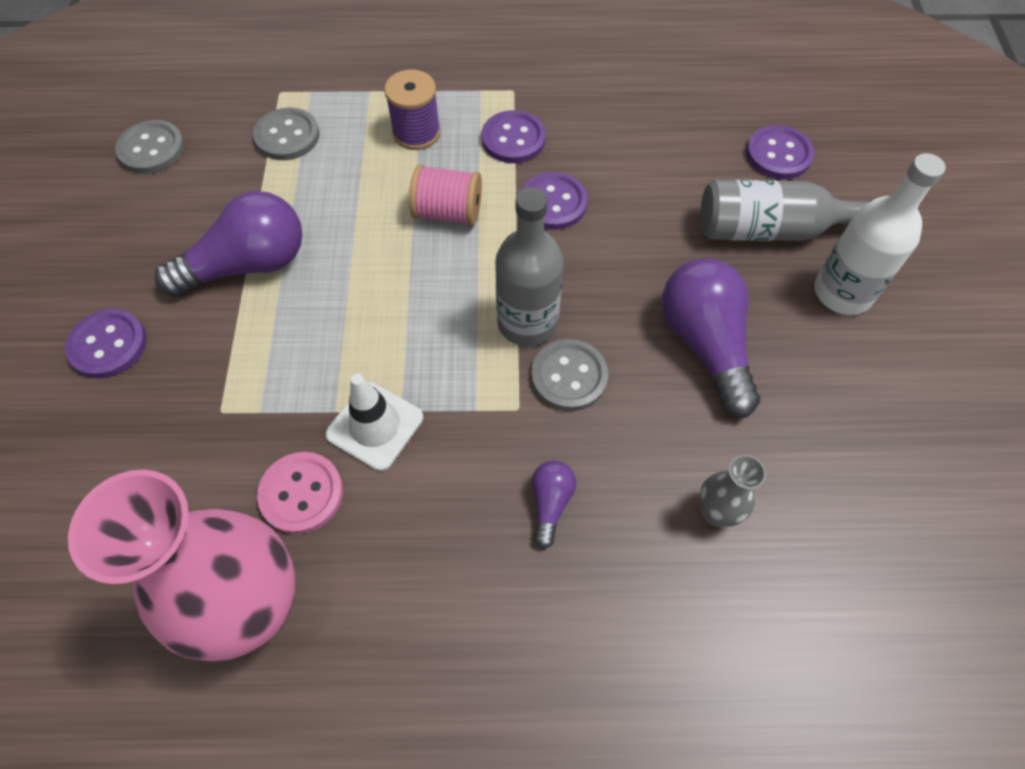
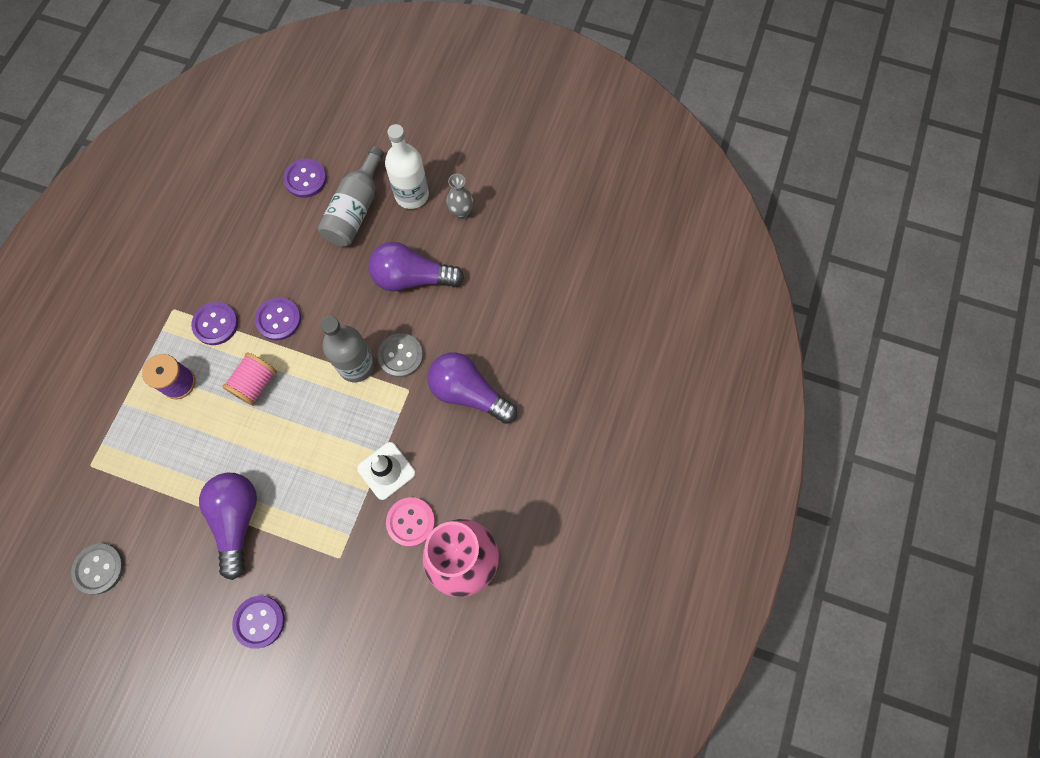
camera: 70 degrees left, 10 degrees up
grey button [253,107,320,160] -> none
purple light bulb [532,460,576,549] -> purple light bulb [427,352,517,424], size x2.06
grey vase [699,455,766,527] -> grey vase moved to [446,174,473,219]

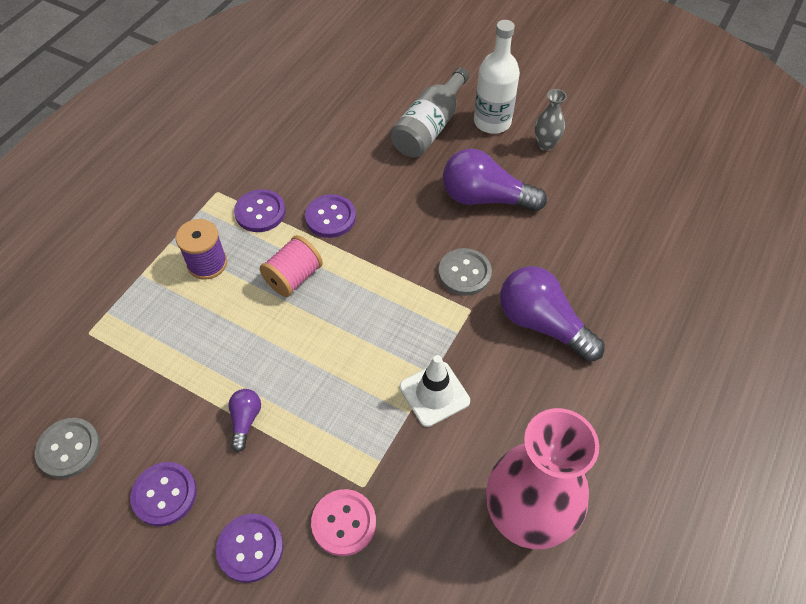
camera: 10 degrees right, 15 degrees down
purple light bulb [199,473,257,580] -> purple light bulb [228,389,261,452], size x0.49
purple button [283,159,327,198] -> purple button moved to [130,462,197,526]
grey bottle [321,316,375,382] -> none
pink button [386,497,435,547] -> pink button moved to [311,489,376,556]

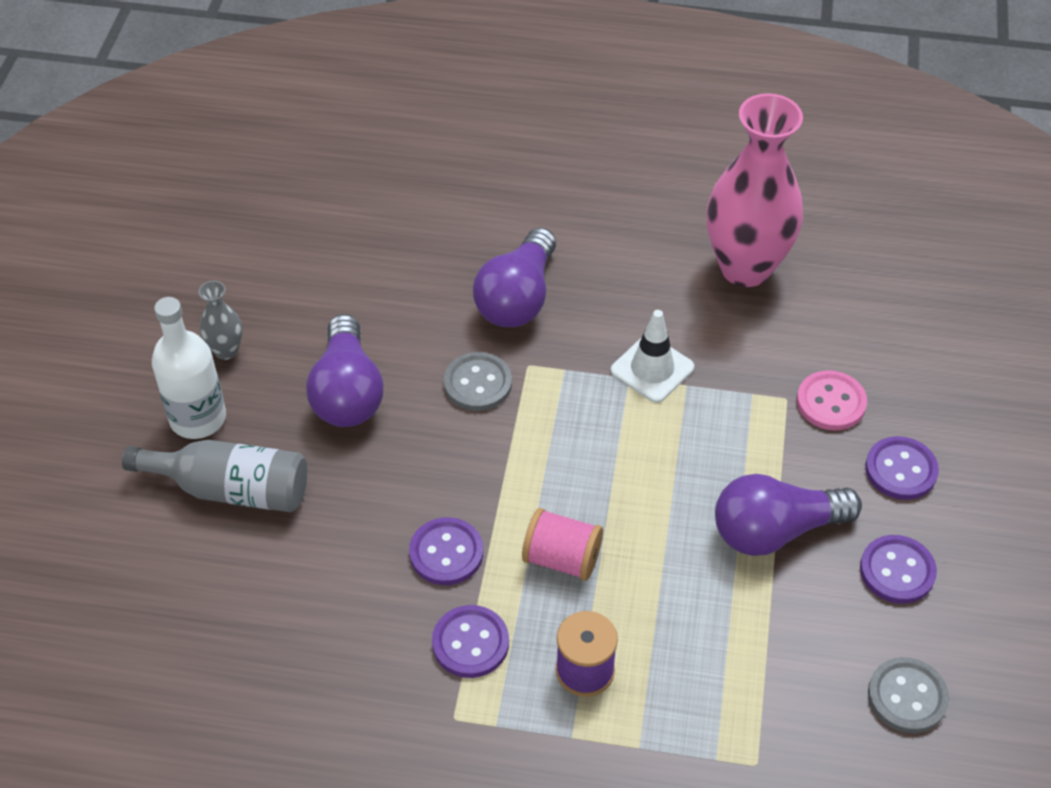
camera: 110 degrees left, 5 degrees down
purple light bulb [228,389,261,452] -> purple light bulb [715,474,862,556], size x2.06

